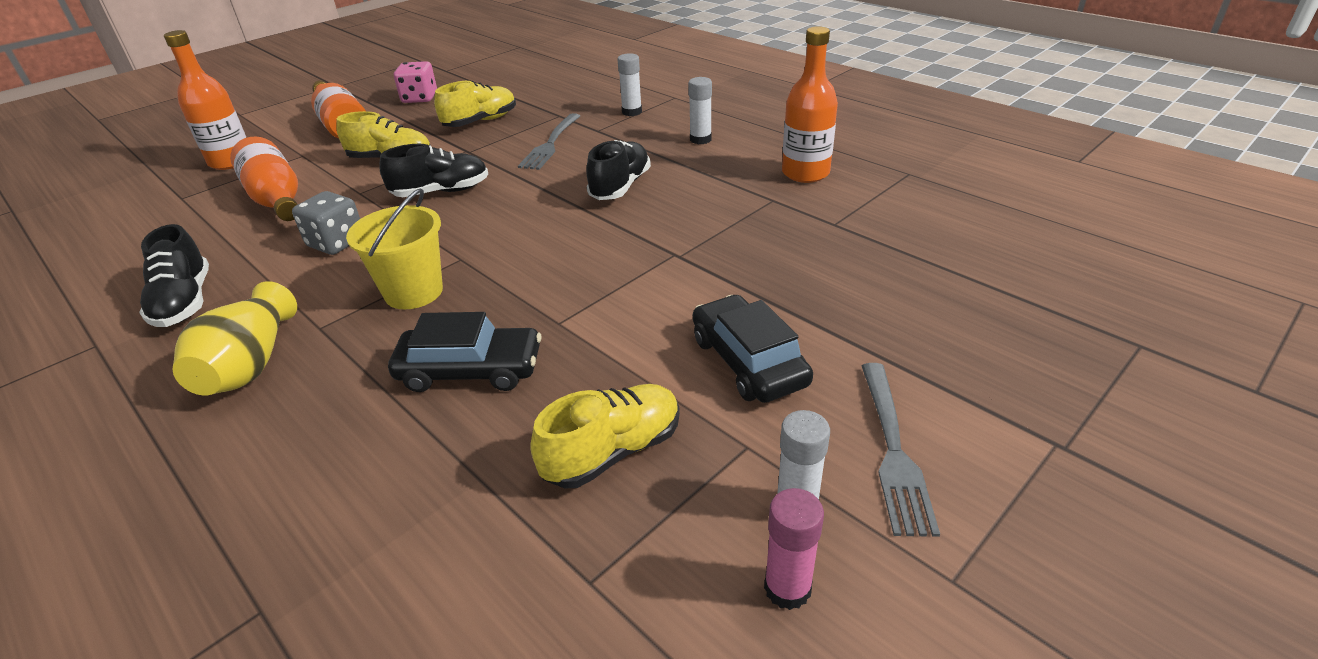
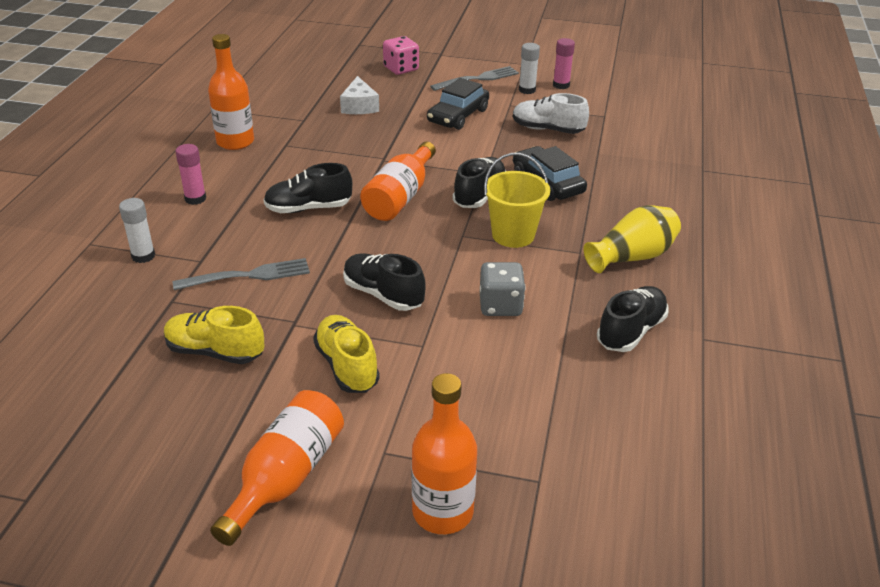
camera: 125 degrees left, 0 degrees up
orange bottle [230,137,298,221] -> orange bottle moved to [360,142,436,221]
pink dice [394,61,437,103] -> pink dice moved to [383,36,419,75]
yellow shoe [530,384,680,488] -> white shoe [513,93,589,134]
white glue stick [688,77,712,144] -> pink glue stick [175,144,206,205]
none -> white cheese [340,76,379,114]
none -> black shoe [453,157,506,208]

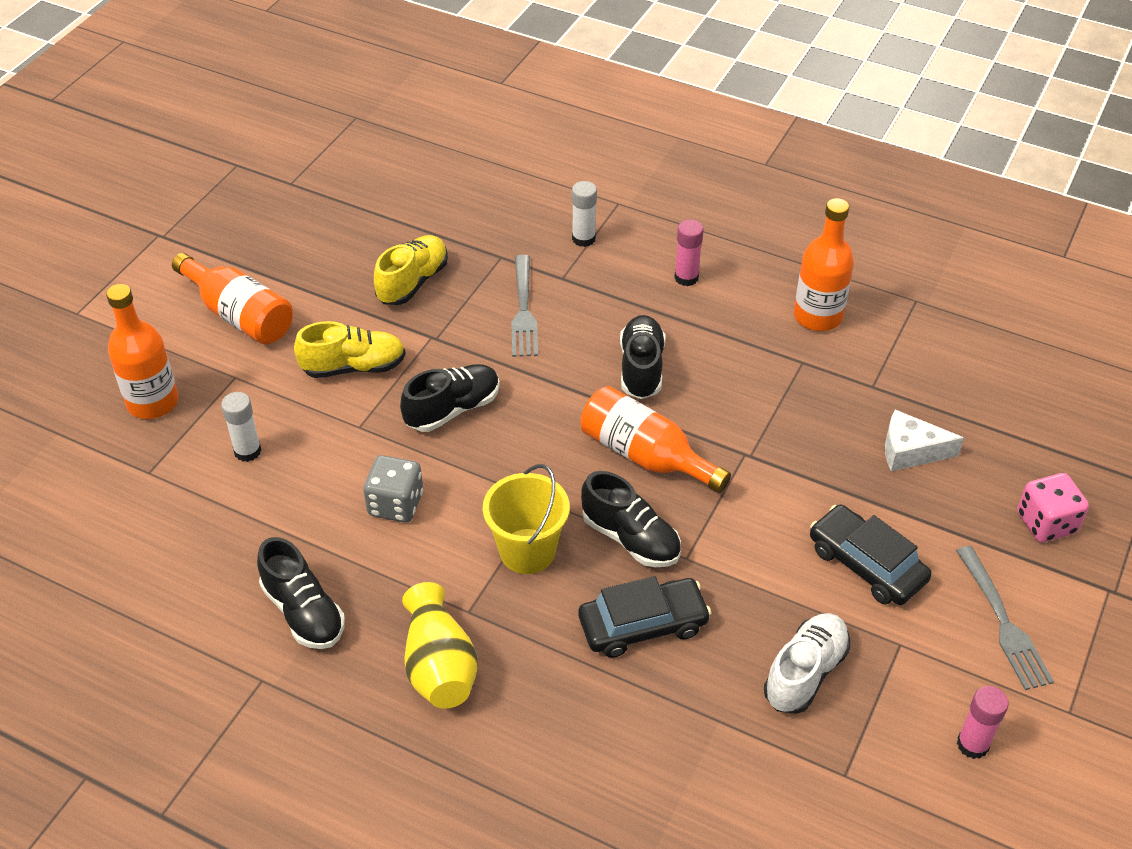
camera: 105 degrees right, 10 degrees up
white glue stick [519,43,540,94] -> white glue stick moved to [221,392,261,462]

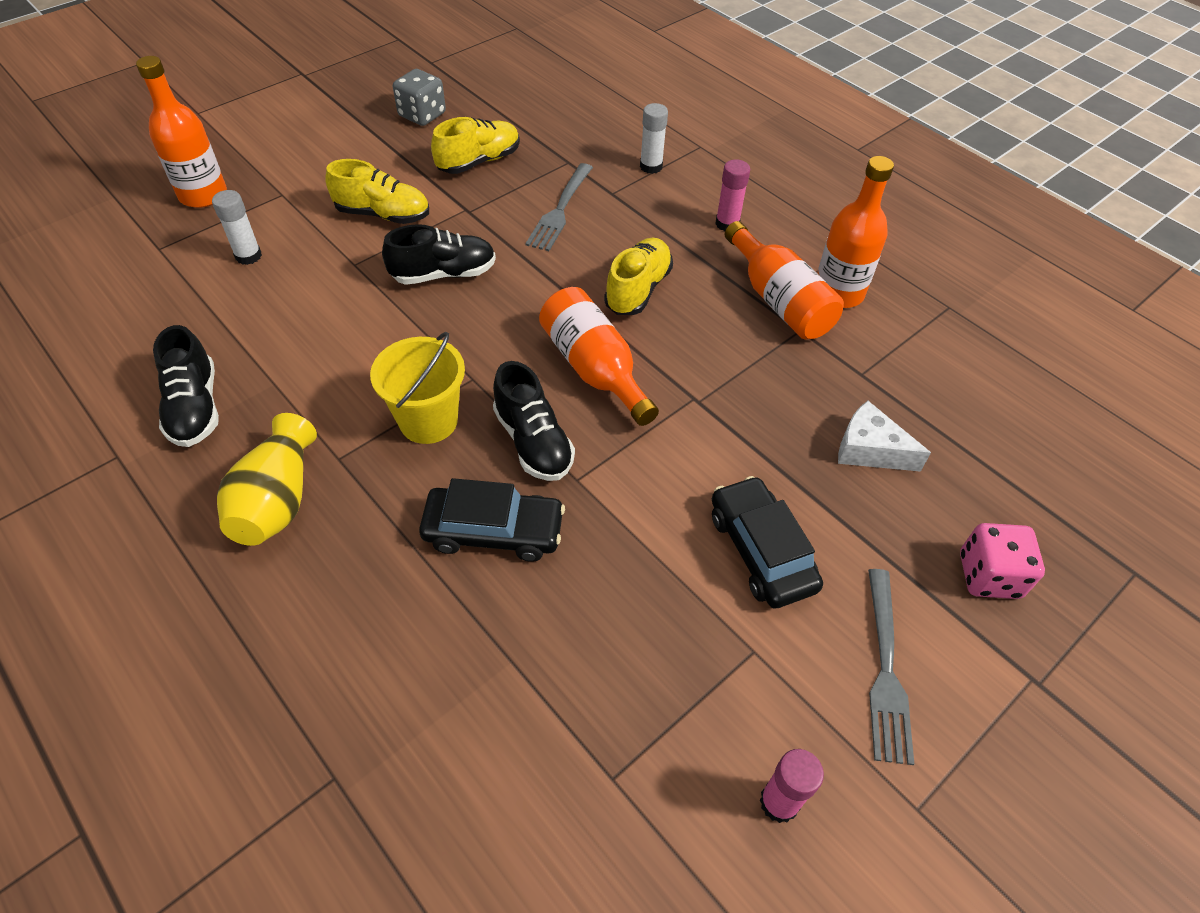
camera: 20 degrees right, 5 degrees up
orange bottle [172,253,293,344] -> orange bottle moved to [725,221,844,340]
grey dice [363,455,423,522] -> grey dice moved to [393,69,446,126]
black shoe [620,315,665,399] -> yellow shoe [604,238,673,315]
white shoe [764,613,850,714] -> none

